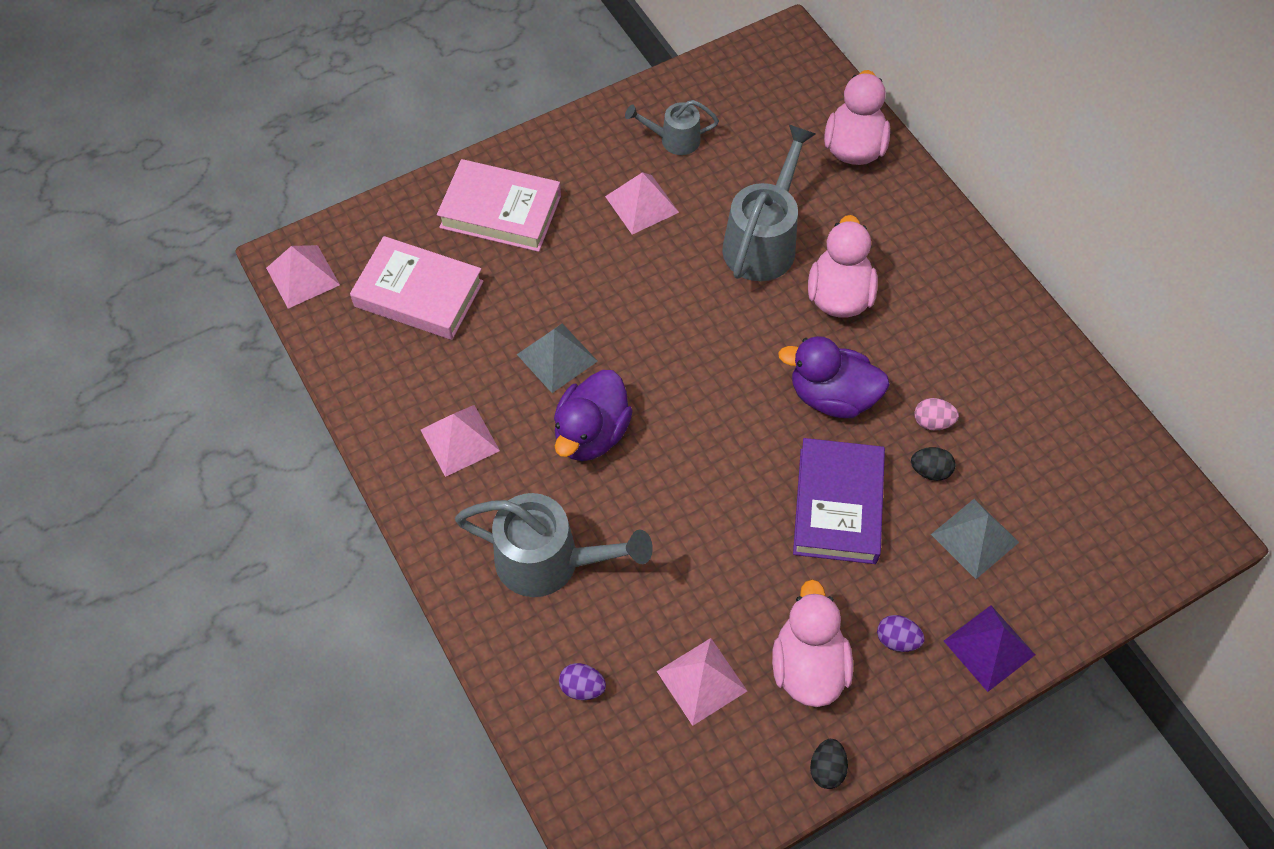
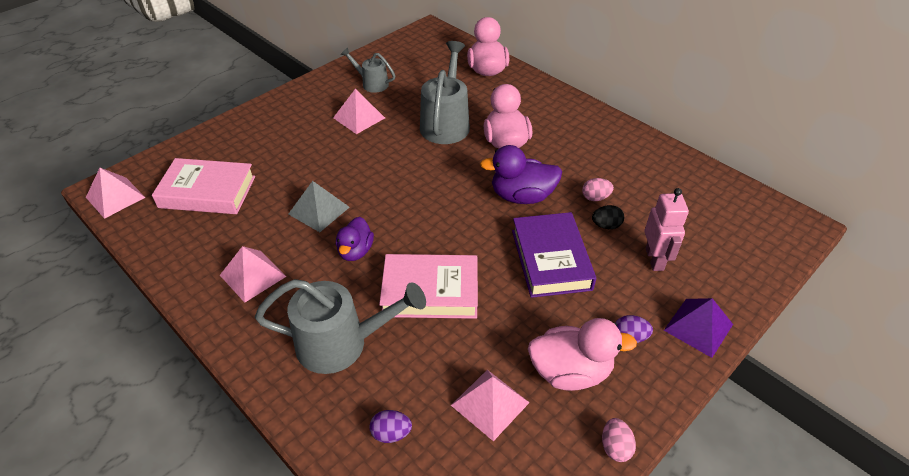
camera: 15 degrees left, 15 degrees down
pink book [437,159,561,252] -> pink book moved to [379,254,478,319]
purple duck [554,370,633,461] -> purple duck [336,217,374,261], size x0.65
grey watering can [625,100,719,155] -> grey watering can turned 45 degrees clockwise [341,47,395,93]
pink duck [772,579,853,707] -> pink duck turned 105 degrees clockwise [528,318,637,391]
black egg [810,739,848,789] -> pink egg [602,418,636,462]
grey pyramid [931,499,1019,579] -> pink robot [644,188,689,271]

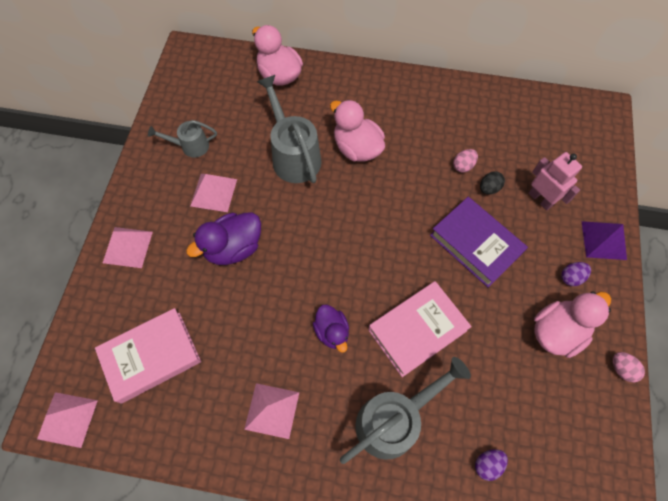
camera: 35 degrees left, 20 degrees up
grey pyramid [288,181,349,232] -> none
pink pyramid [451,370,530,441] -> pink pyramid moved to [103,227,153,268]
purple duck [480,145,562,204] -> purple duck moved to [186,213,261,265]

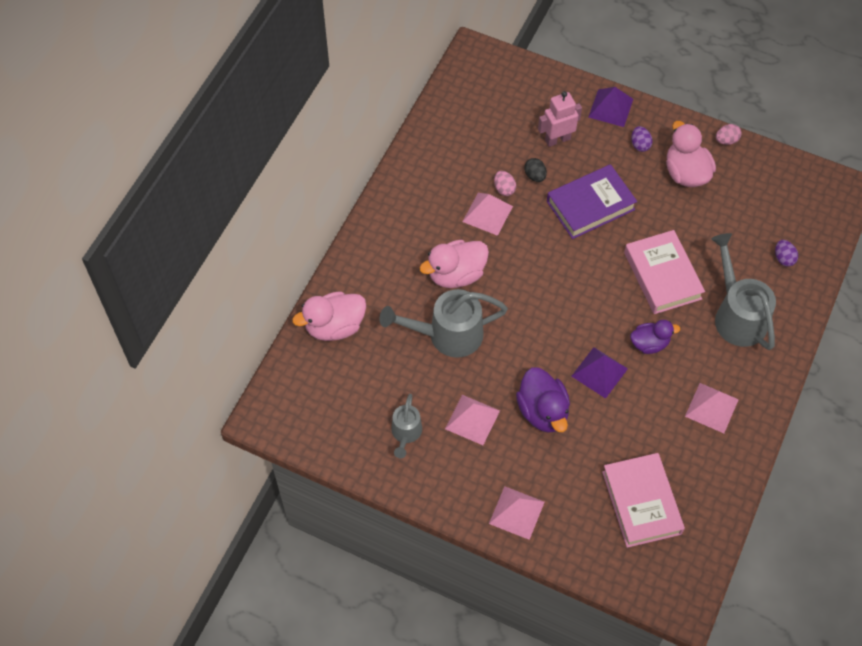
camera: 75 degrees left, 5 degrees down
pink pyramid [37,392,98,448] -> pink pyramid moved to [462,193,513,236]
none -> purple pyramid [571,347,628,399]

